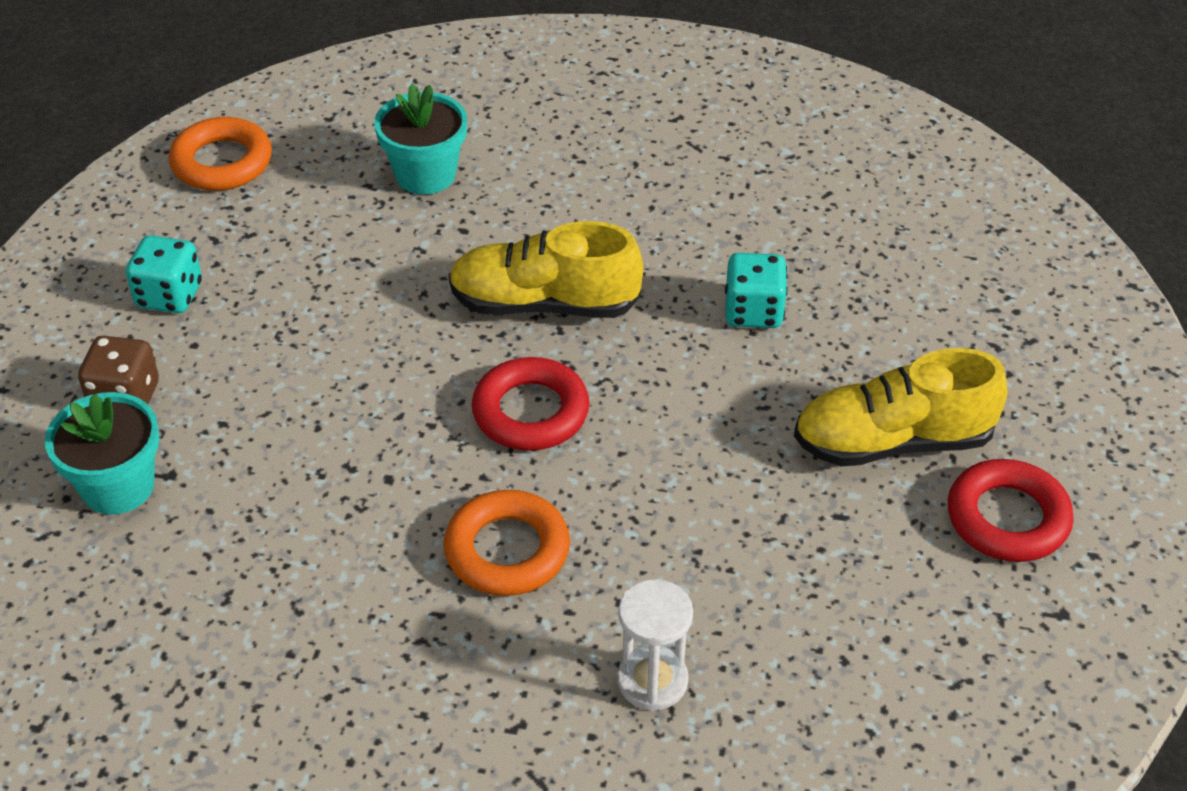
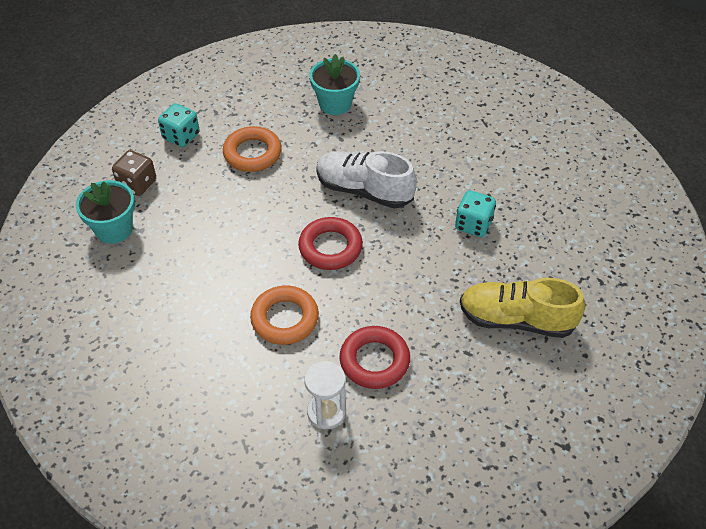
camera: 20 degrees right, 5 degrees up
orange ring [169,117,272,191] -> orange ring moved to [223,126,282,172]
yellow shoe [449,221,643,318] -> white shoe [316,151,417,209]
red ring [948,459,1074,562] -> red ring moved to [339,326,410,389]

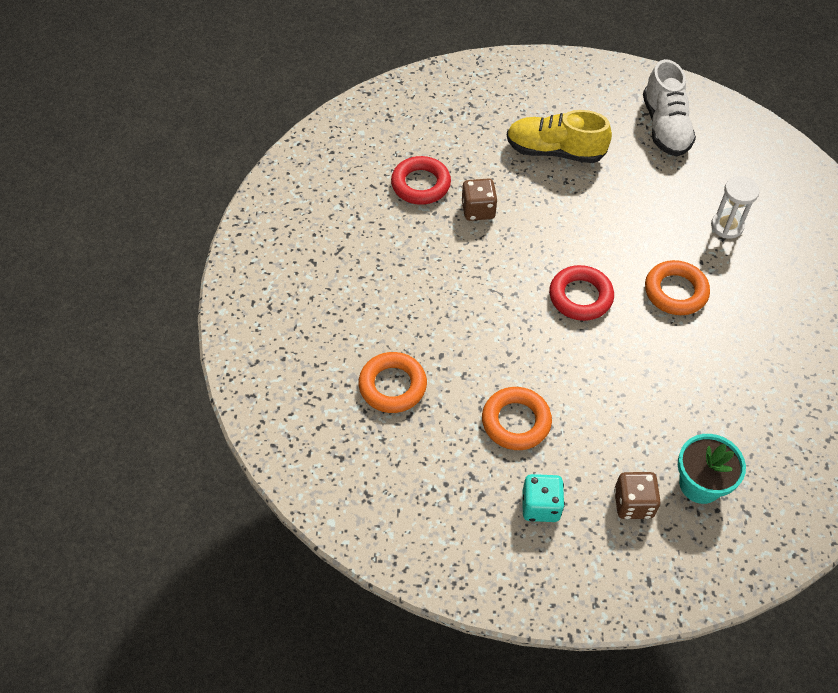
camera: 120 degrees left, 5 degrees up
turquoise flower pot [310,54,360,115] -> orange ring [358,352,427,413]
white shoe [316,151,417,209] -> white shoe moved to [643,59,696,156]
red ring [339,326,410,389] -> red ring moved to [391,156,451,205]
turquoise dice [455,190,496,237] -> brown dice [462,178,498,221]
yellow shoe [460,278,585,338] -> yellow shoe turned 120 degrees clockwise [507,110,612,163]

